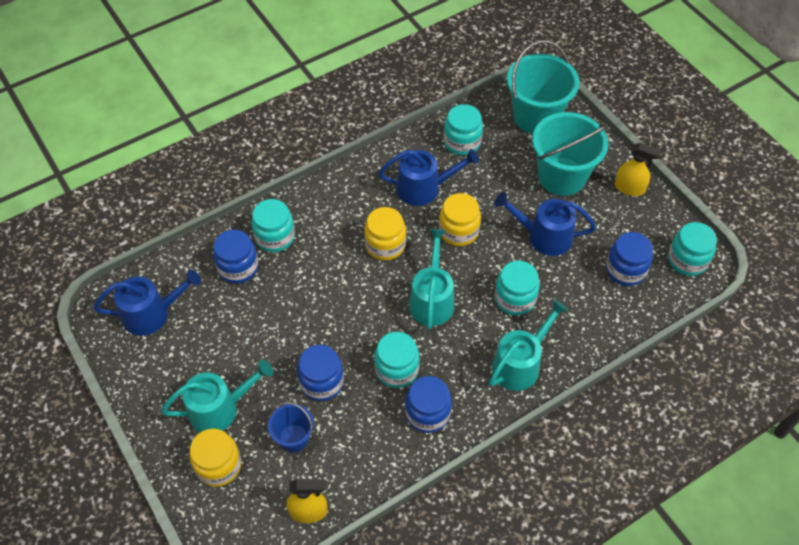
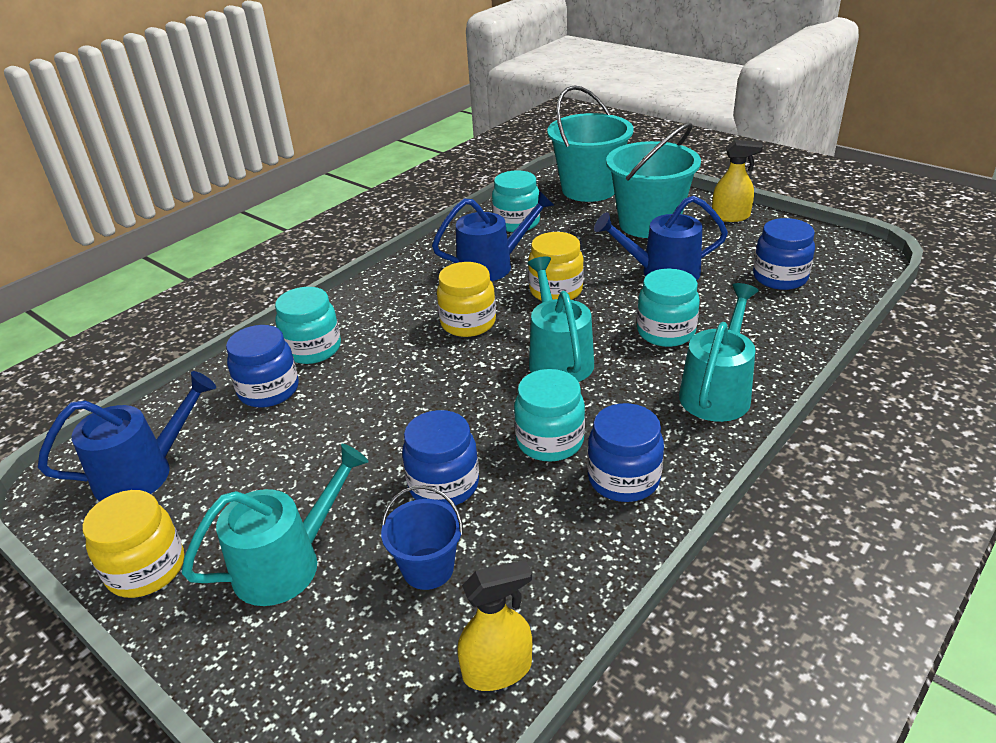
camera: 15 degrees left, 20 degrees down
yellow jar [190,429,241,487] -> yellow jar moved to [82,490,184,598]
turquoise jar [668,222,717,276] -> none

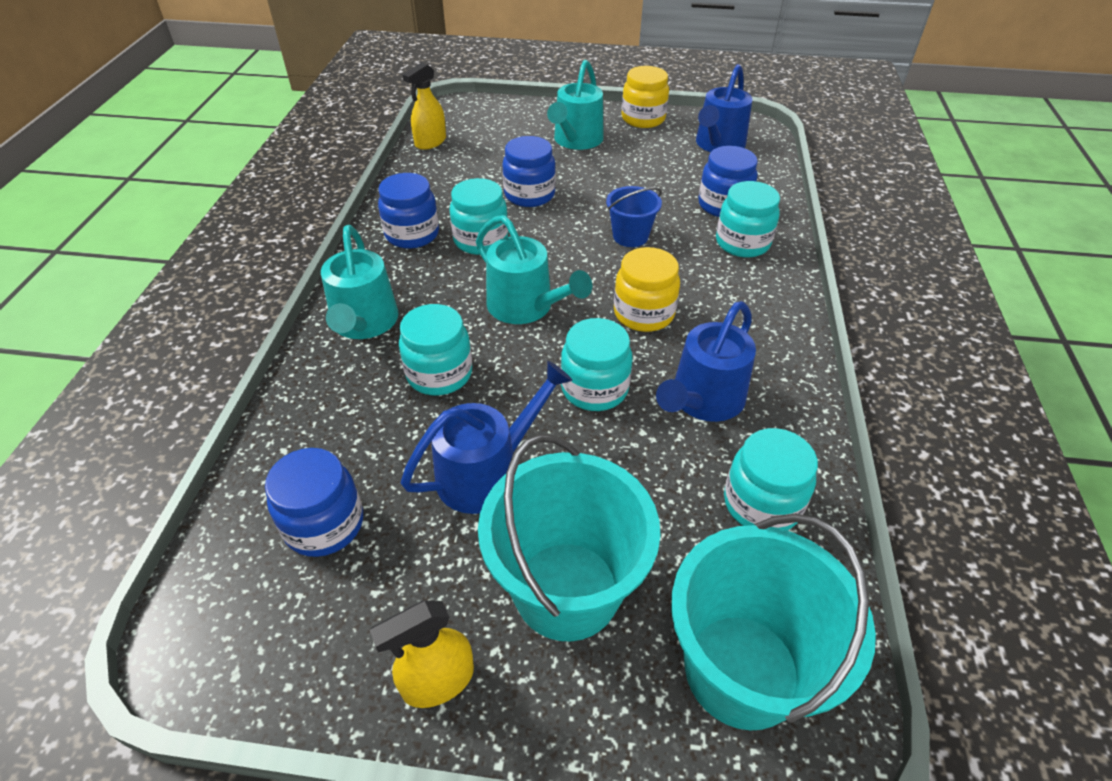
camera: 145 degrees right, 10 degrees up
blue bucket [381,485,463,590] -> blue bucket moved to [606,186,662,247]
yellow jar [528,232,584,301] -> turquoise jar [561,318,633,411]

